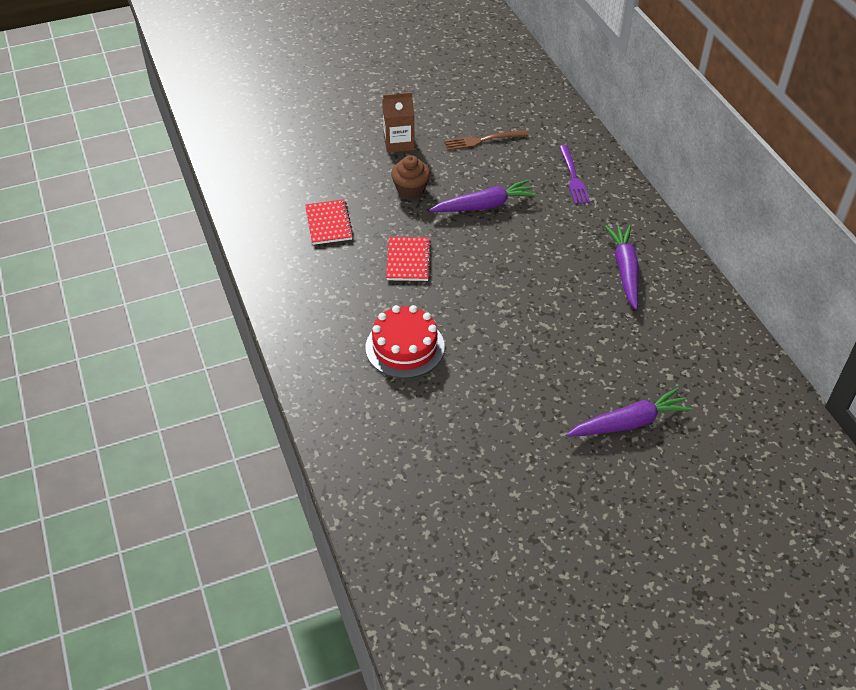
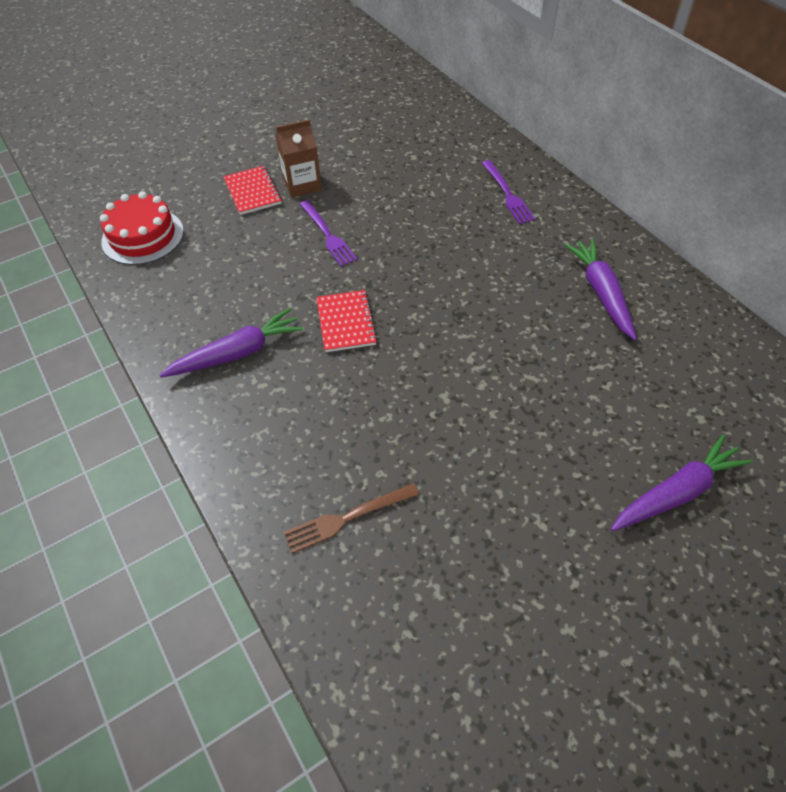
camera: 10 degrees left, 5 degrees up
red notebook [305,200,354,245] -> red notebook moved to [223,166,282,215]
red cake [366,305,445,378] -> red cake moved to [100,191,184,265]
brown cupcake [391,155,430,199] -> purple fork [299,200,357,267]
purple carrot [429,180,537,212] -> purple carrot moved to [159,308,304,377]
brown fork [445,130,528,150] -> brown fork moved to [284,483,419,554]

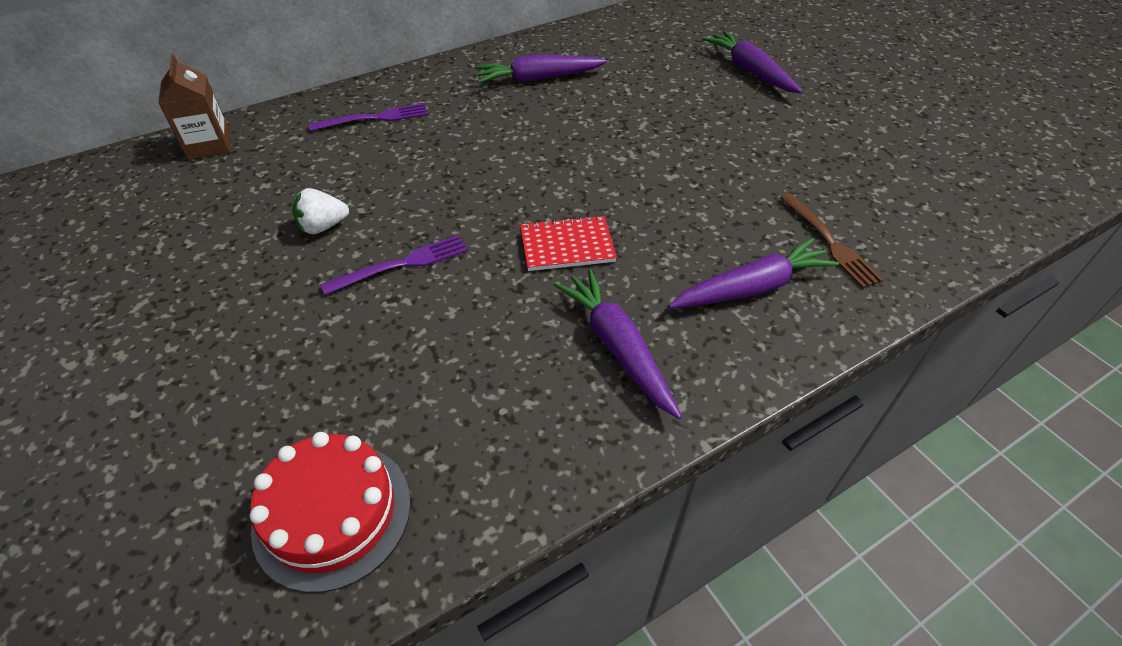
camera: 90 degrees left, 5 degrees down
red notebook [223,166,282,215] -> none
brown carton [275,119,322,197] -> brown carton moved to [158,54,230,160]
none -> white strawberry [292,188,349,234]
none -> purple carrot [668,238,839,308]

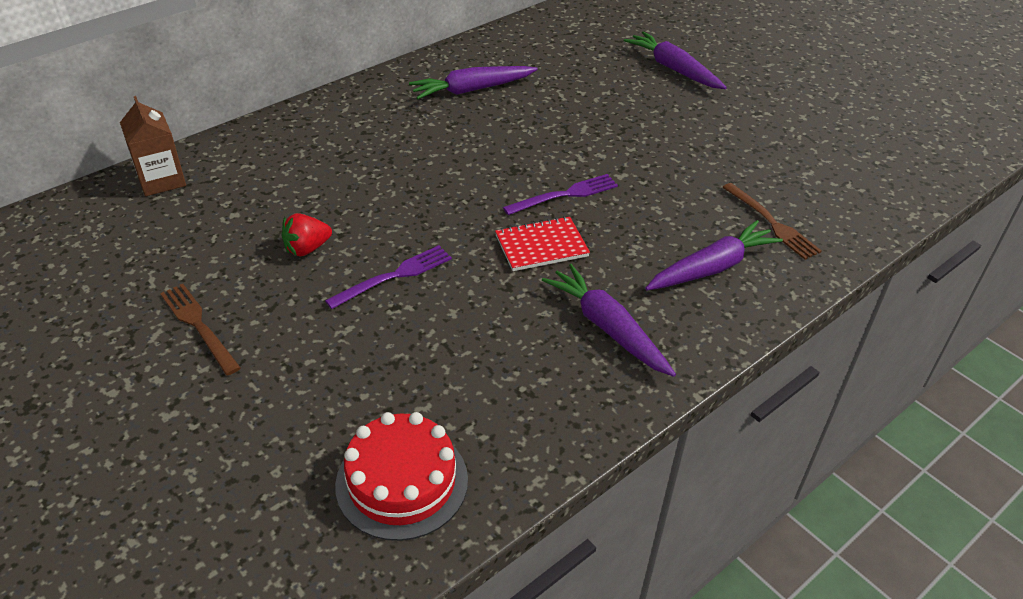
camera: 10 degrees left, 5 degrees down
white strawberry [292,188,349,234] -> red strawberry [282,213,332,256]
purple fork [309,103,428,131] -> purple fork moved to [503,174,618,215]
none -> brown fork [160,284,241,375]

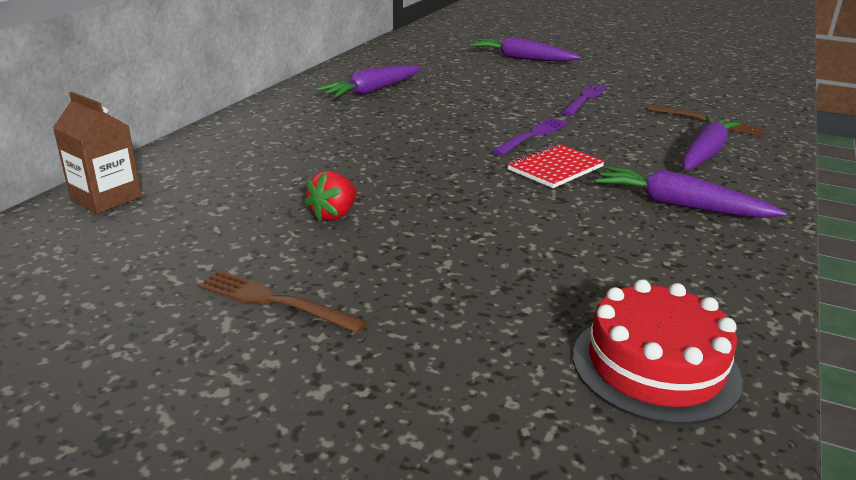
camera: 25 degrees left, 15 degrees down
purple fork [325,245,452,309] -> purple fork moved to [562,83,608,116]

